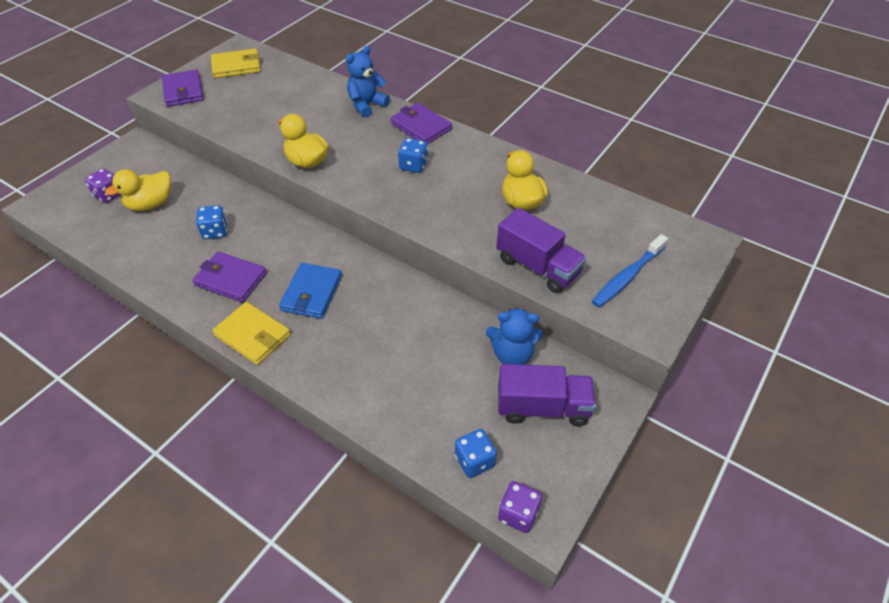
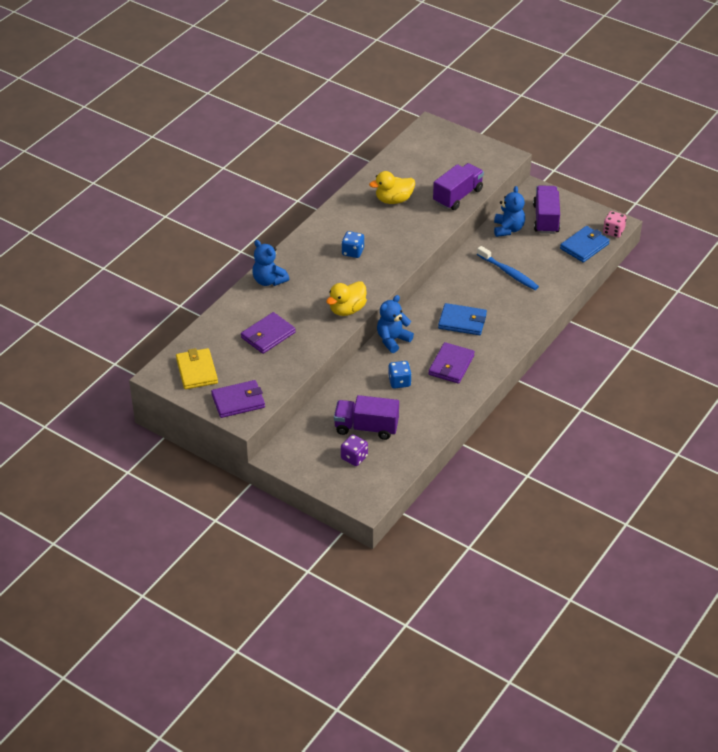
camera: 90 degrees left, 5 degrees down
yellow duck [105,169,171,211] -> purple truck [334,395,399,440]
yellow wallet [212,302,291,365] -> none
purple wallet [391,103,452,144] -> purple wallet moved to [241,312,296,354]
blue dice [455,429,497,478] -> blue wallet [560,226,610,263]
purple dice [498,481,542,533] -> pink dice [603,211,626,238]
blue toothbrush [592,234,668,307] -> blue toothbrush moved to [477,246,539,290]
none -> blue teddy bear [377,295,414,353]

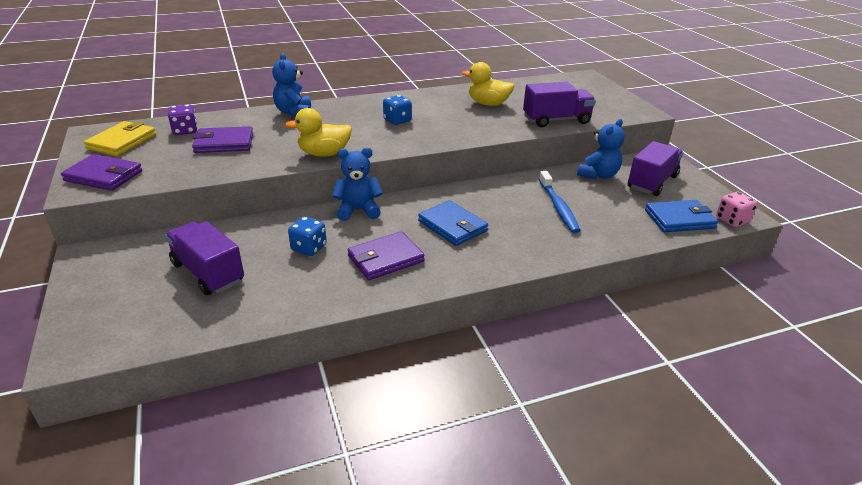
camera: 35 degrees right, 10 degrees down
purple dice [341,435,368,466] -> purple dice moved to [168,104,197,135]

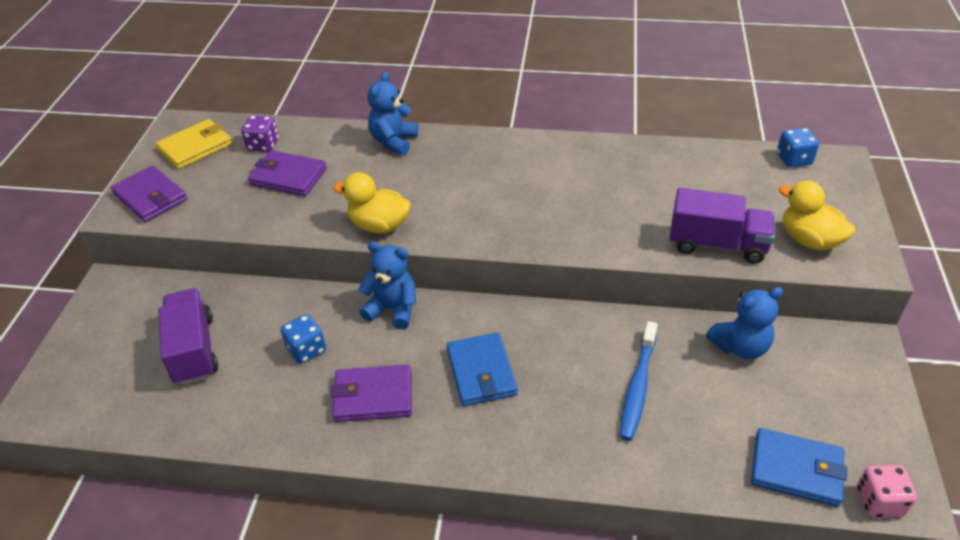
camera: 30 degrees right, 10 degrees up
blue dice [383,95,412,125] -> blue dice moved to [777,128,819,168]
yellow duck [462,62,514,106] -> yellow duck moved to [779,181,856,251]
purple truck [628,141,683,196] -> none

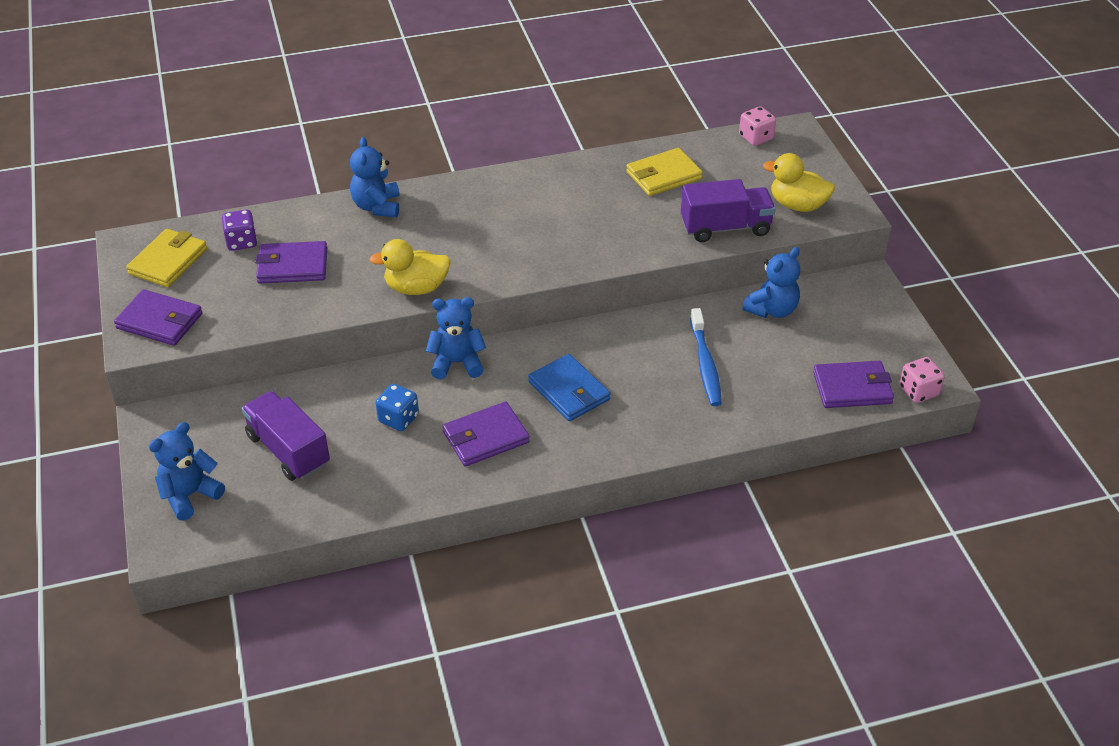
camera: 25 degrees left, 0 degrees up
blue wallet [751,428,847,507] -> purple wallet [813,361,894,408]
blue dice [777,128,819,168] -> pink dice [739,106,776,146]
none -> blue teddy bear [149,422,225,521]
none -> yellow wallet [626,148,703,196]

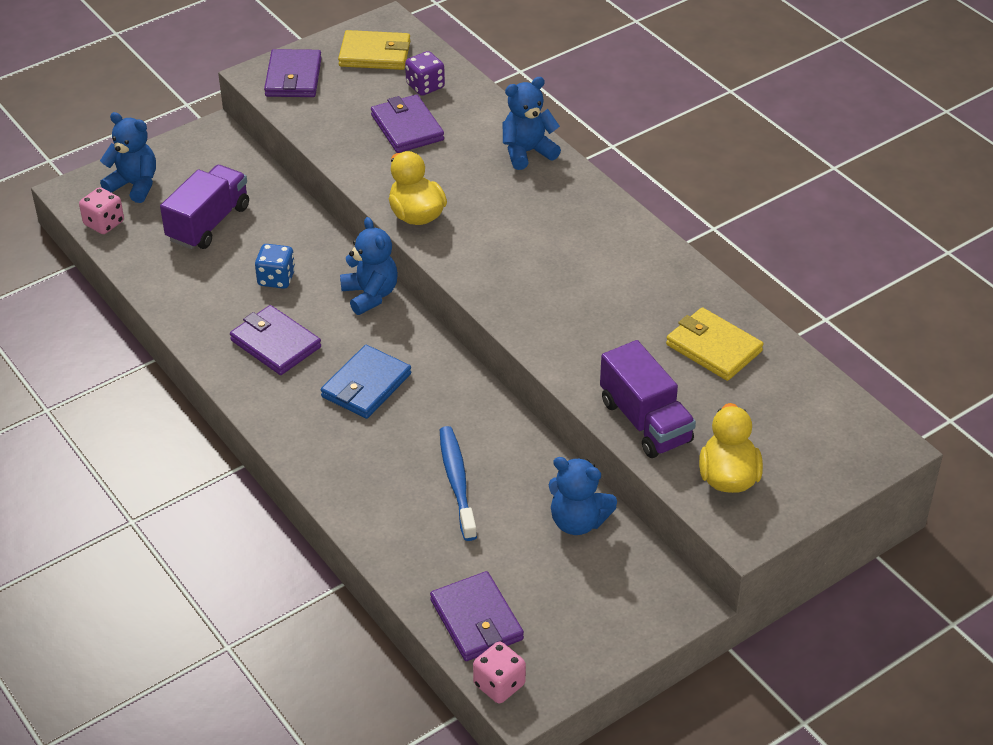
camera: 70 degrees right, 0 degrees up
blue toothbrush [690,308,722,406] -> blue toothbrush turned 105 degrees clockwise [440,426,477,541]
pink dice [739,106,776,146] -> pink dice moved to [79,187,124,234]

